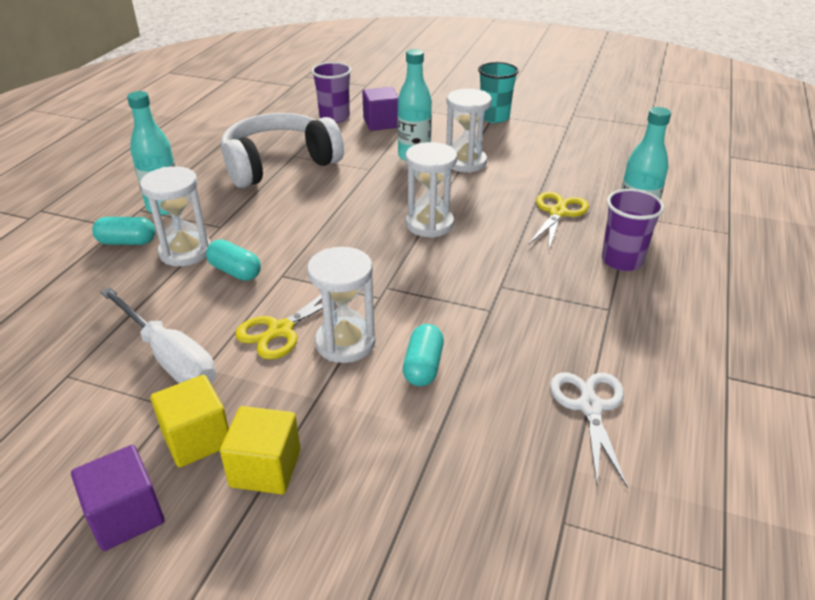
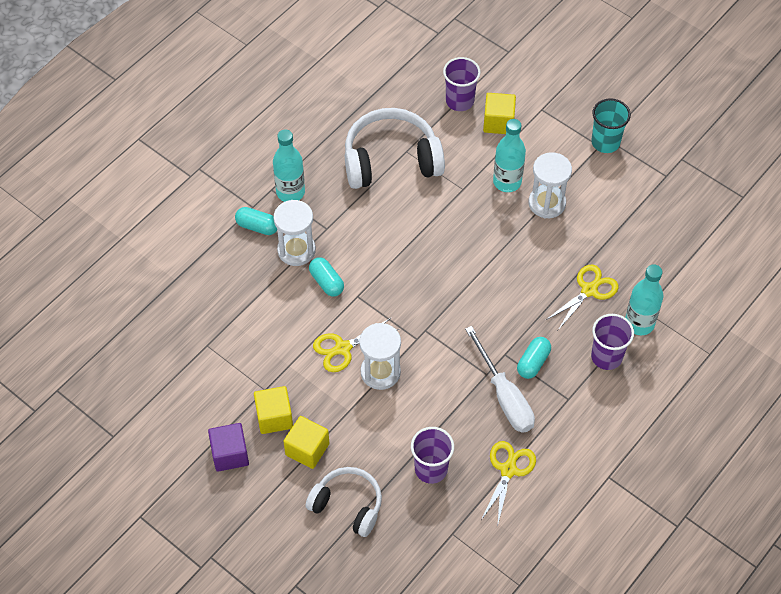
camera: 20 degrees right, 20 degrees up
white screwdriver [100,287,216,383] -> white screwdriver moved to [465,326,535,433]
purple cube [362,87,398,131] -> yellow cube [483,93,516,134]
turquoise capsule [403,324,444,386] -> turquoise capsule moved to [517,337,551,379]
white hourglass [405,142,457,238] -> none
white scissors [550,372,628,488] -> yellow scissors [481,441,536,527]
none -> white headphones [306,467,382,537]
none -> purple cup [411,427,454,484]

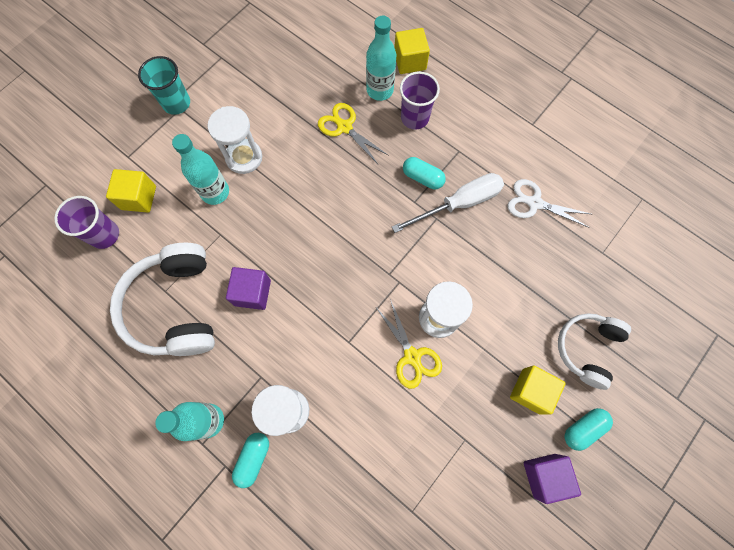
camera: 90 degrees left, 15 degrees up
yellow cube [254,386,293,434] -> yellow cube moved to [394,28,430,74]
turquoise capsule [309,257,344,296] -> turquoise capsule moved to [565,408,613,451]
purple cup [411,427,454,484] -> none
yellow scissors [481,441,536,527] -> white scissors [507,179,591,228]
none -> purple cube [226,267,271,310]

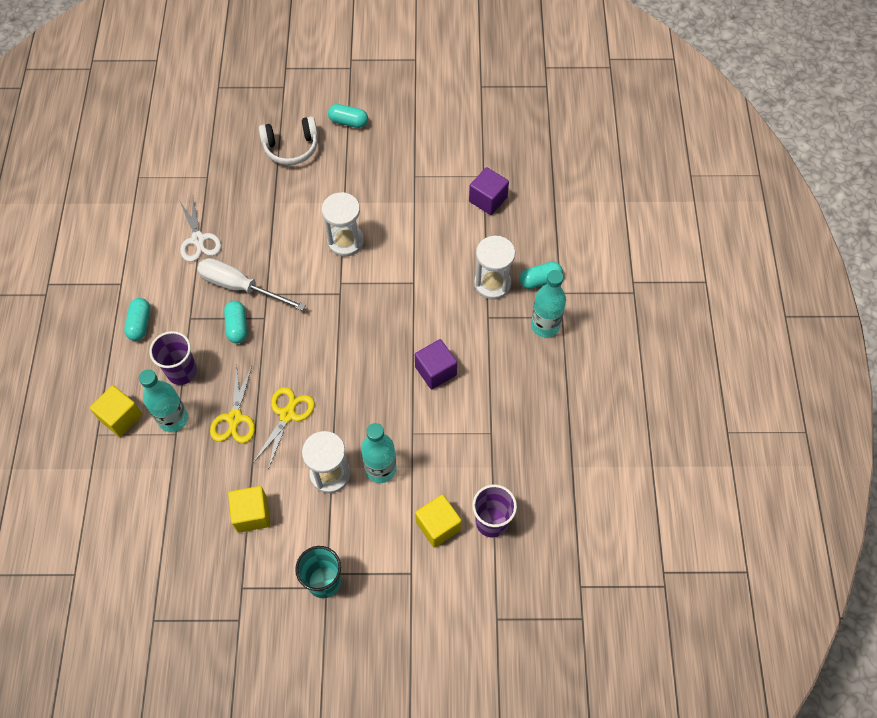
camera: 130 degrees left, 10 degrees down
white headphones [110,243,215,356] -> none
yellow scissors [377,299,442,389] -> yellow scissors moved to [253,387,315,469]
yellow cube [510,365,566,415] -> yellow cube moved to [228,486,270,533]
purple cube [524,454,581,504] -> purple cube moved to [469,167,509,215]
none -> turquoise capsule [124,298,150,341]

